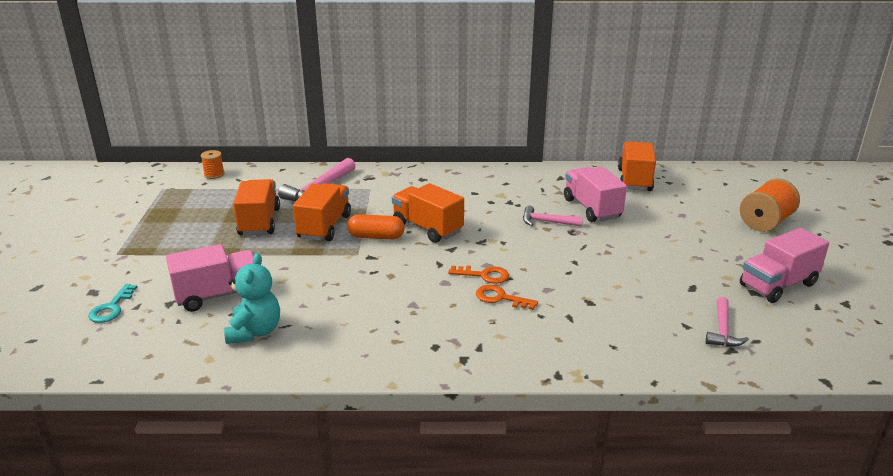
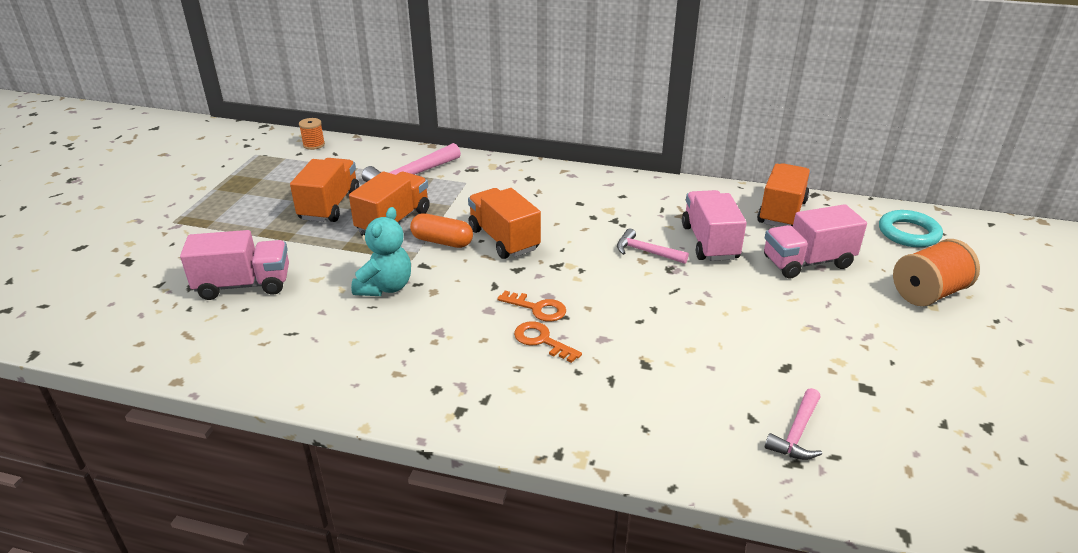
camera: 15 degrees right, 5 degrees up
turquoise key [88,284,137,323] -> none
turquoise teddy bear [224,253,280,344] -> turquoise teddy bear moved to [351,207,411,296]
pink truck [740,228,829,303] -> pink truck moved to [764,204,867,278]
none -> turquoise ring [879,210,943,248]

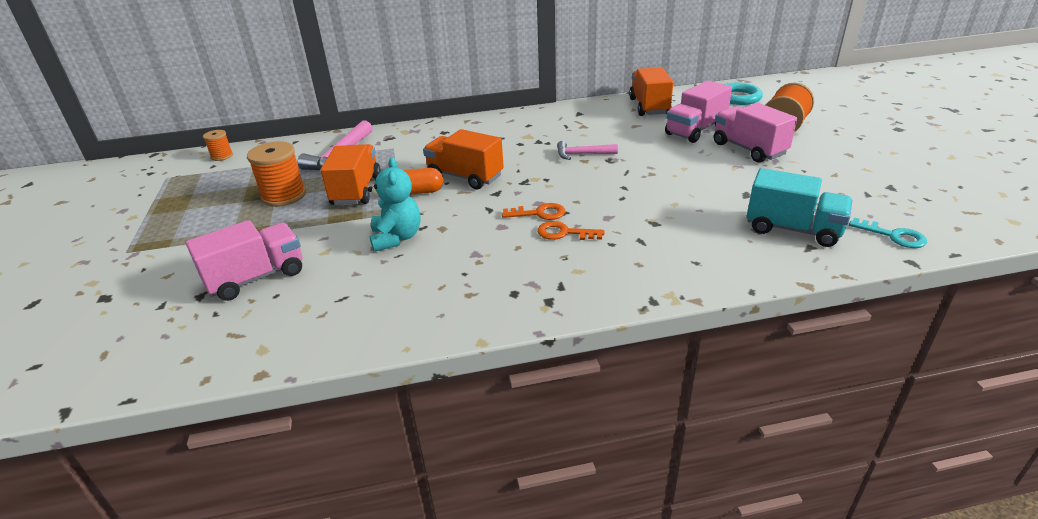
camera: 25 degrees left, 0 degrees up
orange truck [290,158,359,222] -> orange spool [247,141,306,207]
pink truck [682,190,747,261] -> pink truck moved to [714,103,797,162]
pink hammer [765,388,822,460] -> turquoise truck [747,168,852,247]
none -> turquoise key [849,218,927,248]

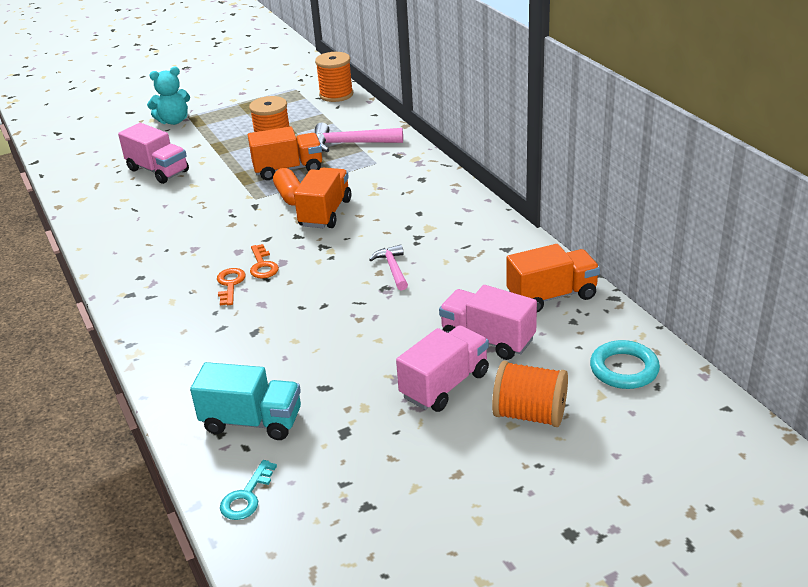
camera: 75 degrees right, 0 degrees up
orange spool [203,130,233,161] -> orange spool [315,52,353,102], size x1.81
turquoise teddy bear [368,157,421,252] -> turquoise teddy bear moved to [147,67,190,125]
turquoise truck [747,168,852,247] -> turquoise truck turned 90 degrees counterclockwise [190,362,301,440]

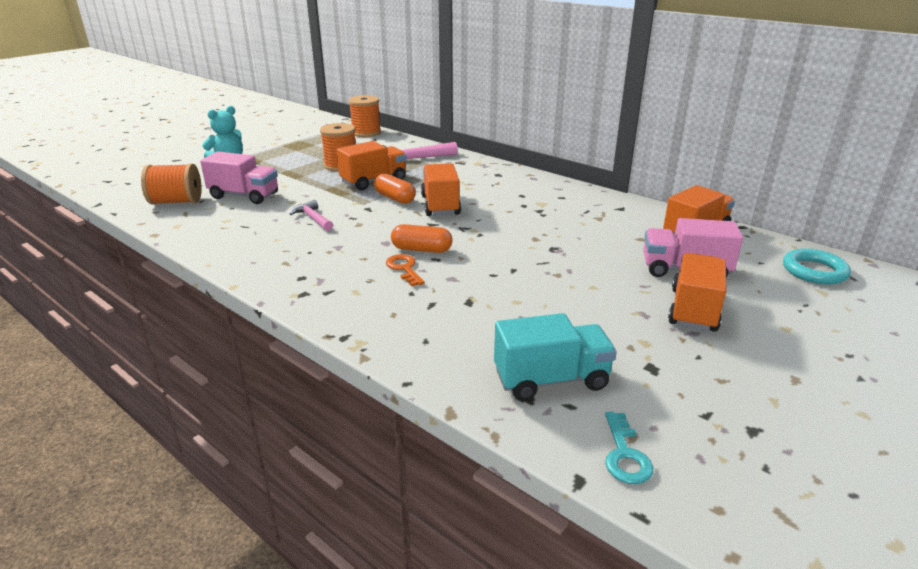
camera: 25 degrees left, 5 degrees down
orange key [250,244,279,278] -> orange capsule [391,224,452,253]
pink hammer [369,244,408,290] -> pink hammer moved to [290,200,333,231]
pink truck [396,325,489,412] -> orange truck [668,253,727,332]
orange spool [492,361,568,427] -> orange spool moved to [141,163,202,205]

